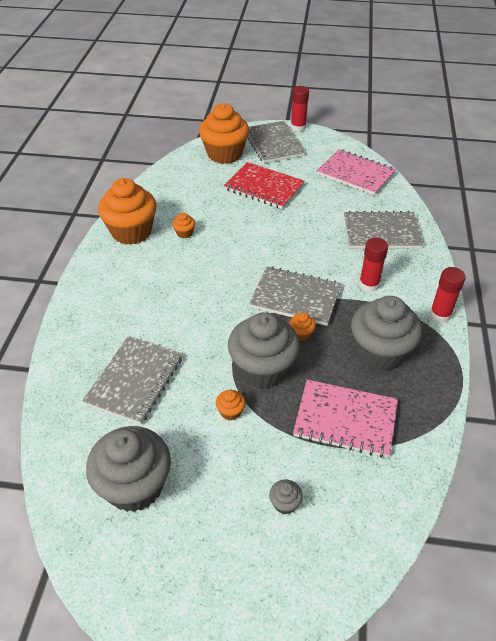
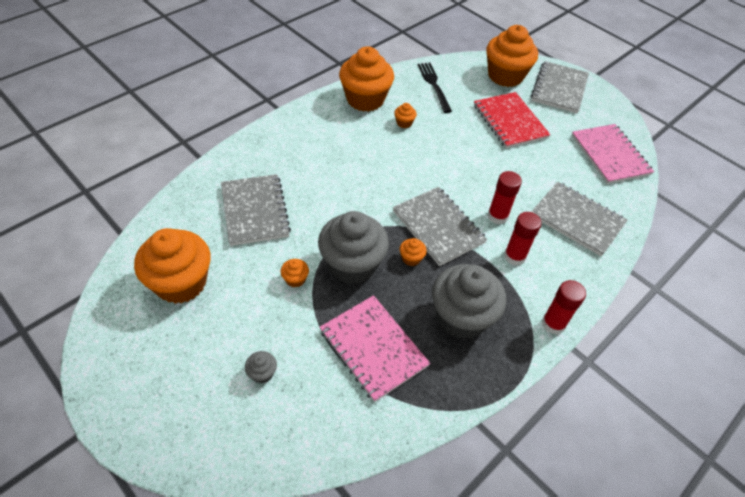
camera: 35 degrees right, 5 degrees up
grey notebook [82,336,183,425] -> grey notebook turned 75 degrees counterclockwise [221,174,291,246]
grey cupcake [86,426,171,512] -> orange cupcake [134,228,211,304]
red glue stick [291,86,309,131] -> red glue stick moved to [488,171,522,224]
none -> black fork [418,63,452,113]

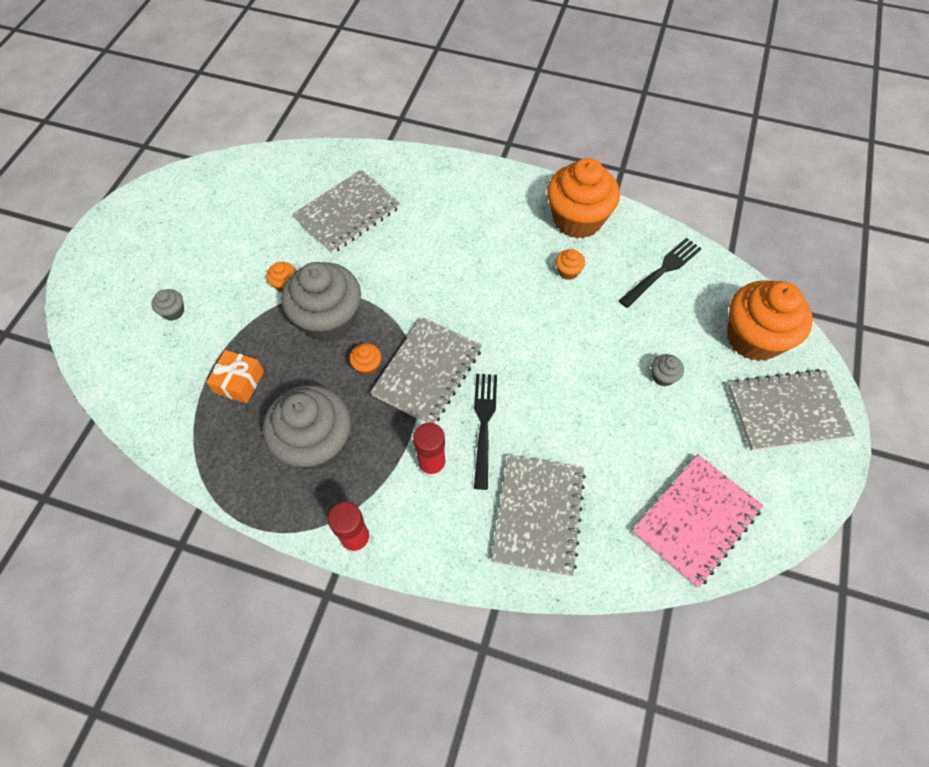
camera: 65 degrees right, 10 degrees up
orange cupcake [134,228,211,304] -> none
pink notebook [320,295,430,402] -> orange gift [206,350,264,403]
red notebook [474,92,551,148] -> grey cupcake [652,354,684,386]
red glue stick [488,171,522,224] -> black fork [474,374,497,490]

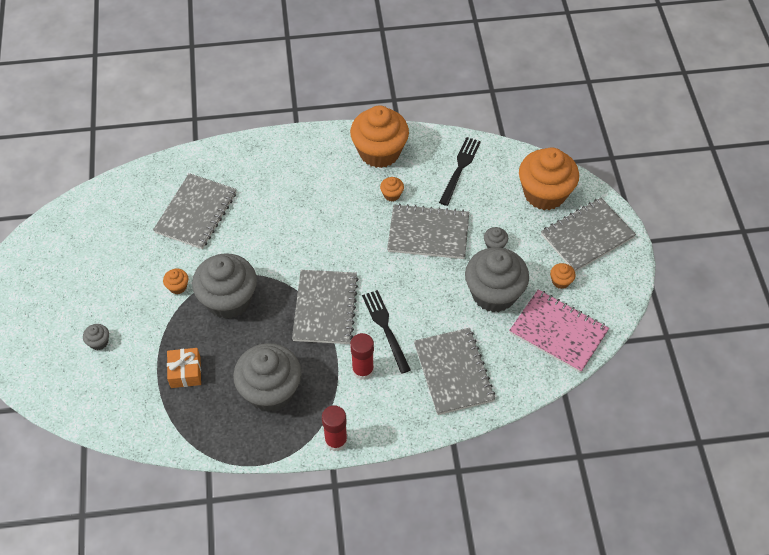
camera: 25 degrees left, 5 degrees down
orange cupcake [349,343,381,376] -> orange cupcake moved to [550,263,576,289]
pink notebook [632,455,763,588] -> pink notebook turned 75 degrees counterclockwise [509,289,609,373]
none -> grey notebook [387,204,469,259]
none -> grey cupcake [465,247,529,312]

